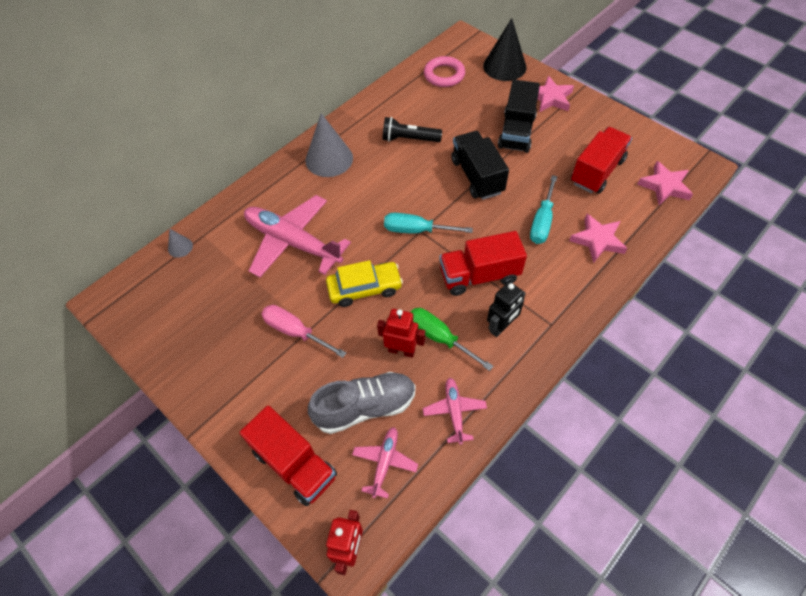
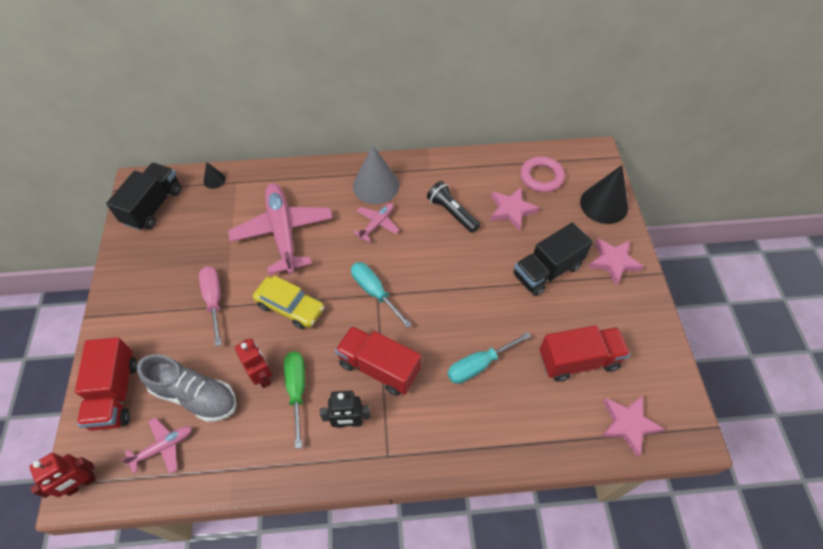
camera: 40 degrees right, 0 degrees up
grey cone [168,229,193,258] -> black cone [204,162,226,189]
pink plane [423,378,487,445] -> pink plane moved to [353,203,399,242]
black truck [451,131,509,200] -> black truck moved to [106,163,181,231]
pink star [569,214,627,263] -> pink star moved to [490,187,539,231]

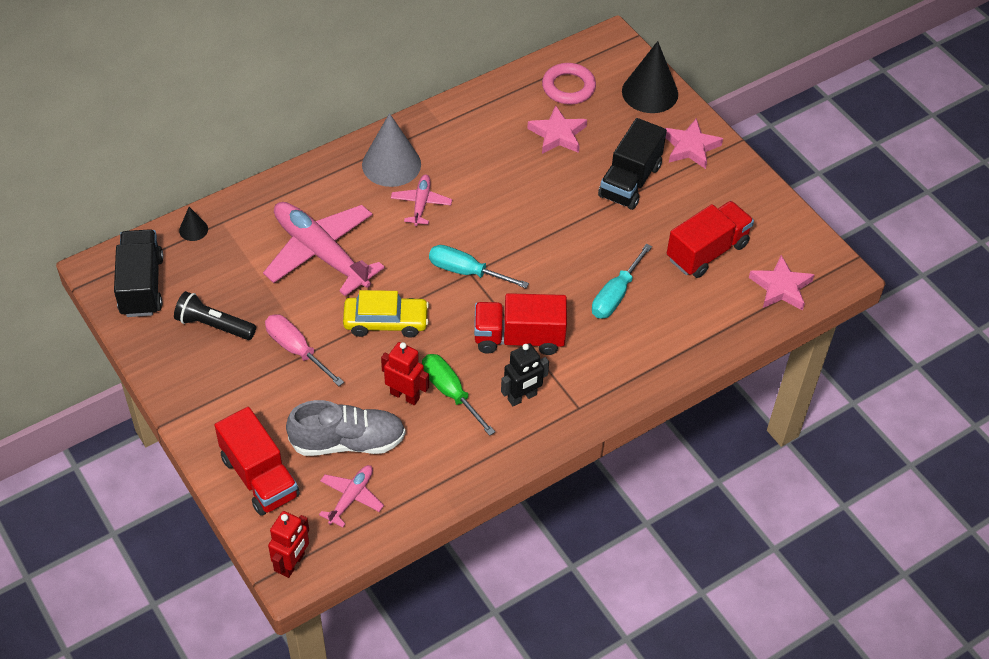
camera: 30 degrees left, 5 degrees down
black flashlight [427,181,480,233] -> black flashlight moved to [174,291,256,340]

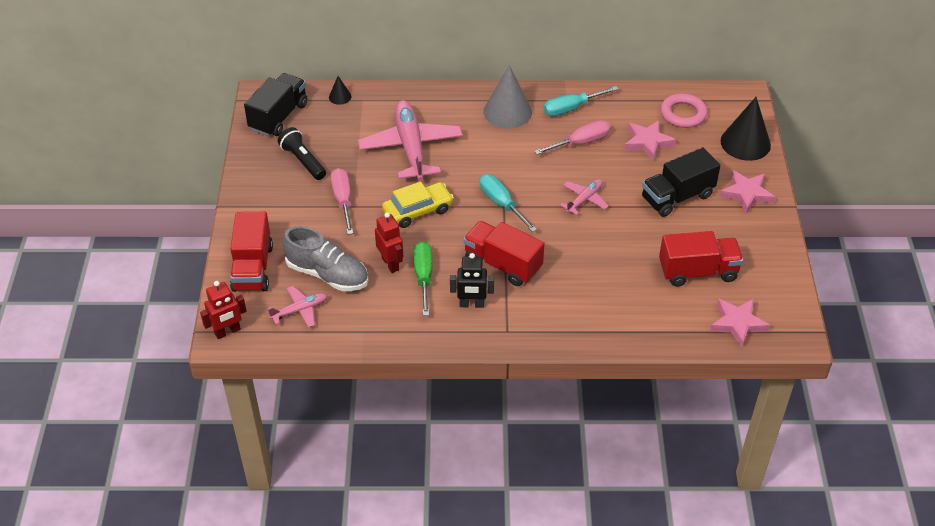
camera: 35 degrees right, 5 degrees down
yellow car [343,290,429,338] -> yellow car turned 60 degrees counterclockwise [382,181,454,228]
pink plane [391,174,452,226] -> pink plane moved to [560,179,609,215]
turquoise screwdriver [592,243,652,319] -> turquoise screwdriver moved to [543,86,619,116]
none -> pink screwdriver [534,120,610,155]

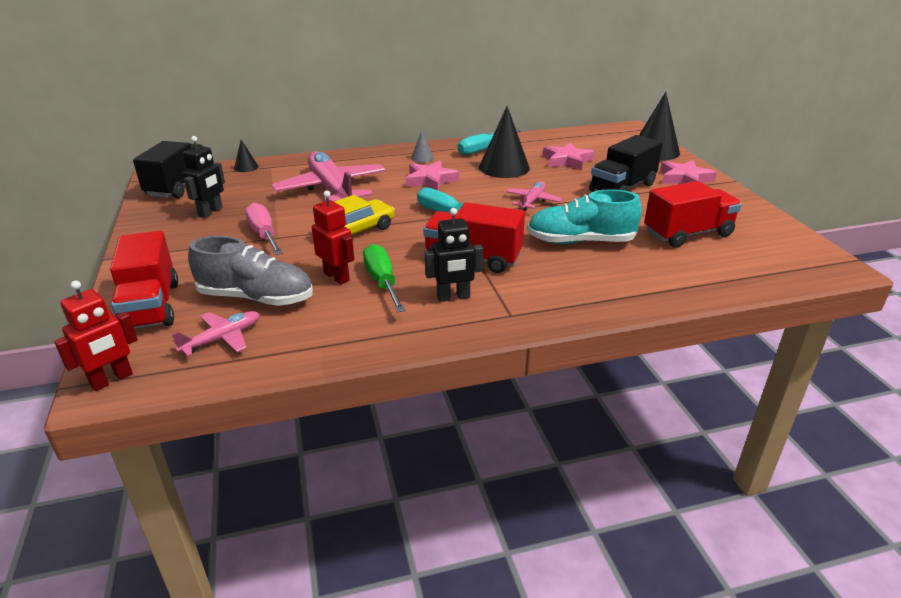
camera: 15 degrees left, 15 degrees down
black flashlight [278,127,326,180] -> black robot [183,136,225,218]
grey cone [484,65,532,129] -> grey cone [411,131,434,163], size x0.47
pink screwdriver [534,120,610,155] -> black cone [479,106,530,178]
pink ring [661,93,707,128] -> none
pink star [710,298,770,347] -> pink star moved to [406,161,459,190]
none -> turquoise shoe [527,189,641,244]

